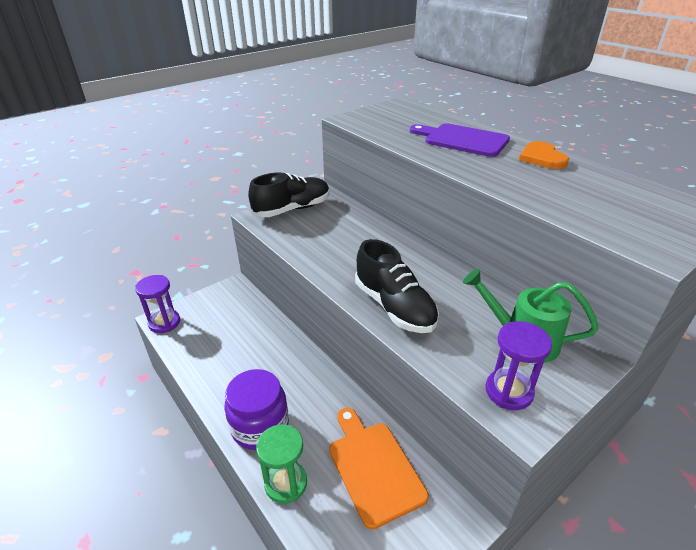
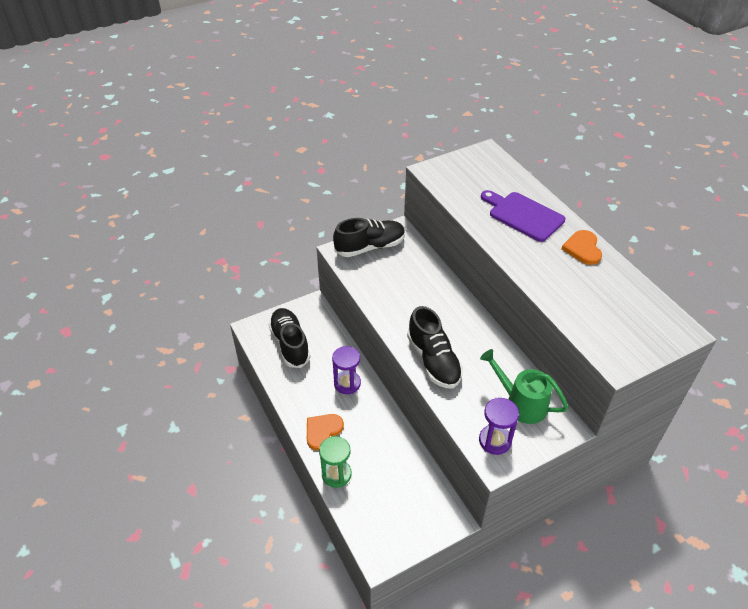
camera: 10 degrees right, 10 degrees up
purple hourglass [135,275,180,333] -> purple hourglass moved to [332,346,361,394]
purple jar [225,369,289,450] -> orange heart [307,414,344,451]
orange cutting board [329,408,429,530] -> none
none -> black shoe [268,308,311,368]

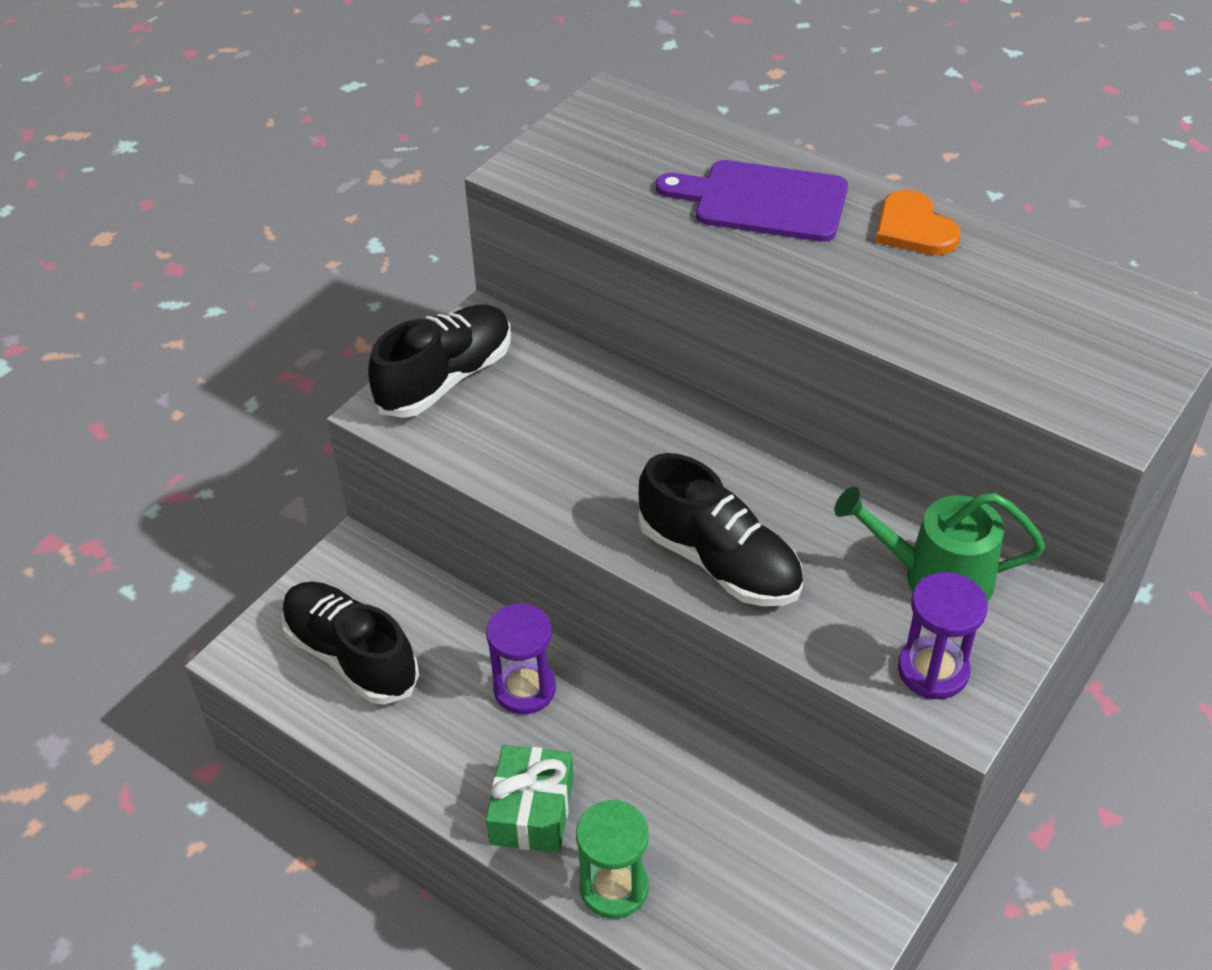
camera: 25 degrees left, 0 degrees up
orange heart [307,414,344,451] -> green gift [486,745,574,853]

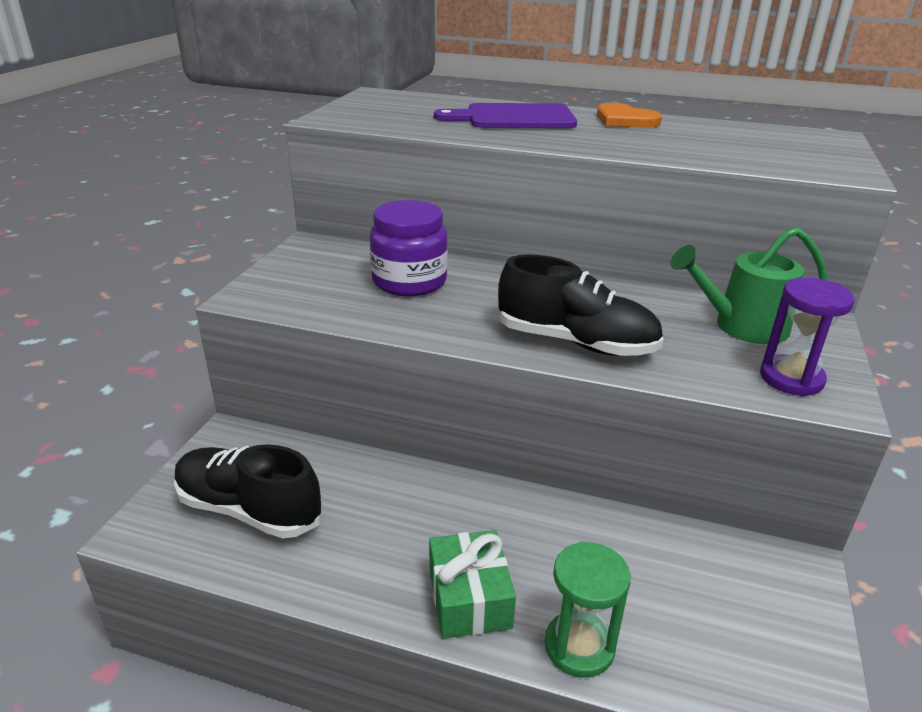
camera: 20 degrees left, 15 degrees down
black shoe [368,305,511,418] -> none
purple hourglass [486,603,556,714] -> none
none -> purple jar [370,200,448,297]

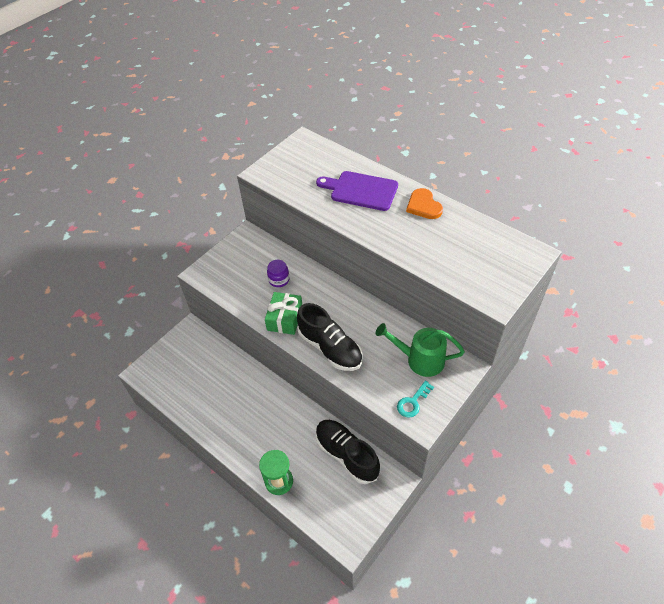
camera: 25 degrees right, 20 degrees up
black shoe [174,444,322,538] -> black shoe moved to [315,420,380,484]
purple jar [370,200,448,297] -> purple jar [267,260,289,287], size x0.55
green gift [429,530,516,639] -> green gift moved to [265,292,302,335]
purple hourglass [760,277,855,396] -> turquoise key [397,381,434,418]

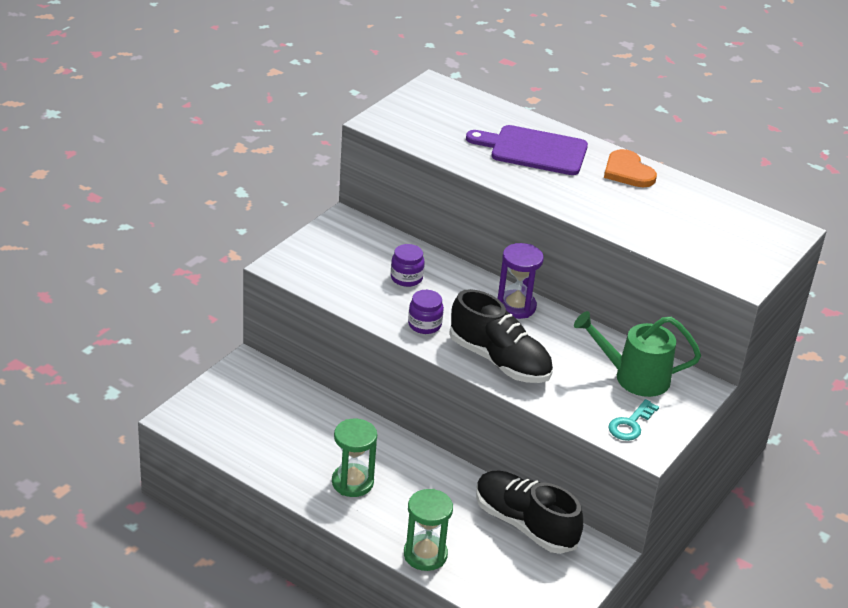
camera: 10 degrees left, 15 degrees down
green gift [265,292,302,335] -> purple jar [408,290,444,334]
none -> green hourglass [332,418,377,497]
none -> purple hourglass [497,243,544,319]

